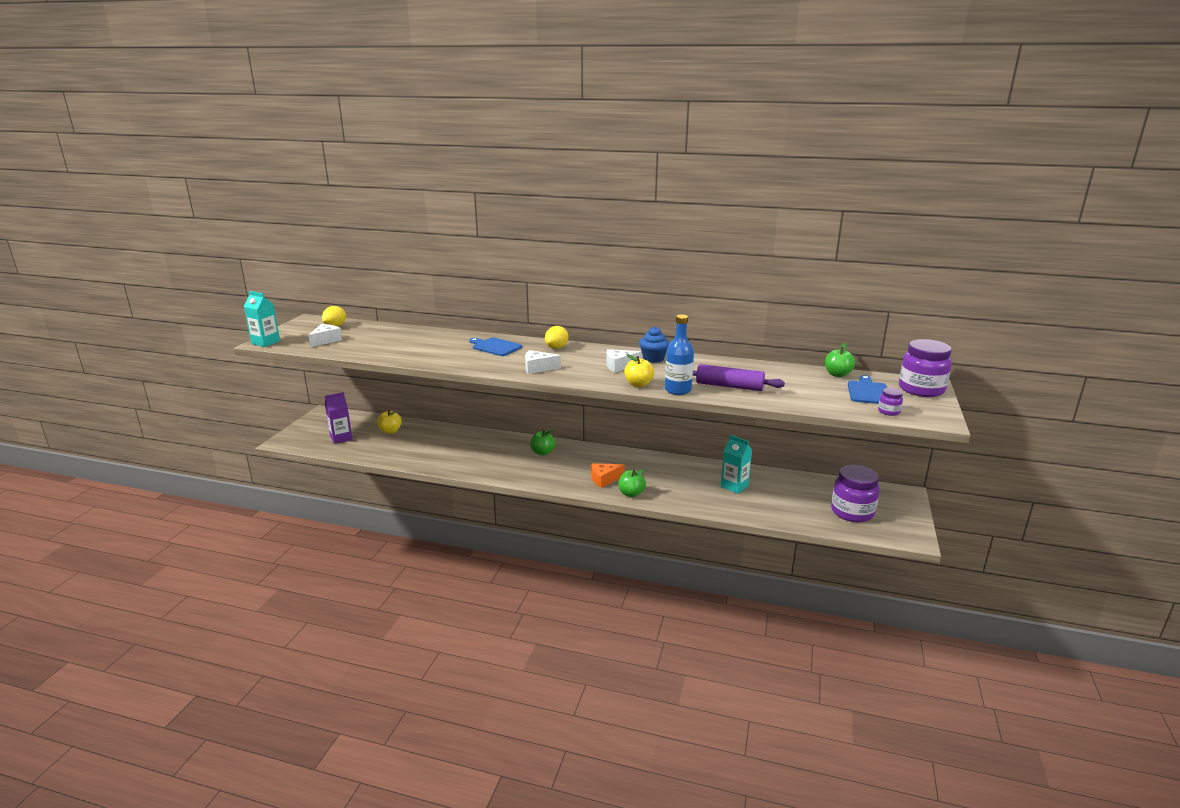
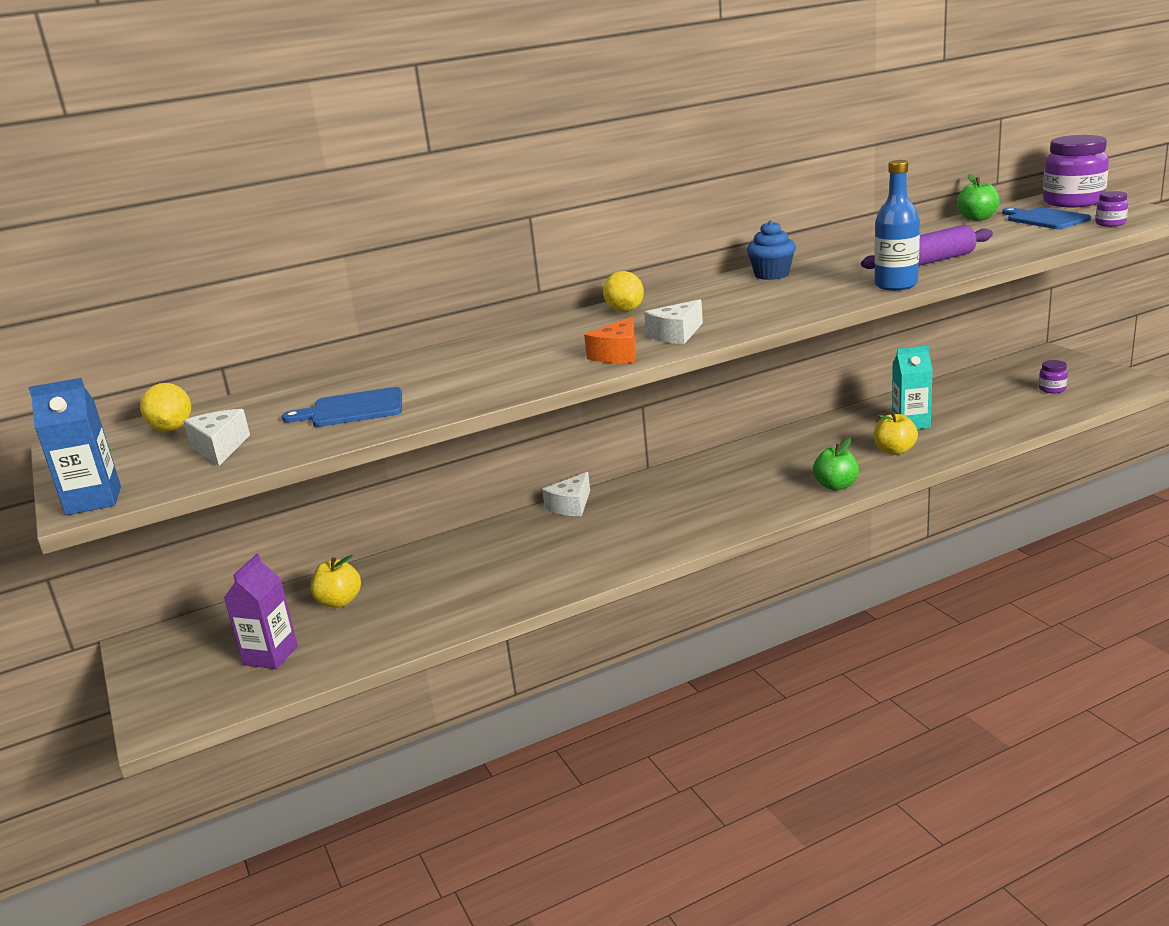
camera: 40 degrees left, 0 degrees up
turquoise carton [244,291,280,347] -> blue carton [29,378,121,515]
blue cutting board [469,337,522,356] -> blue cutting board moved to [282,387,402,427]
green apple [530,430,555,455] -> none
orange cheese [591,463,625,488] -> orange cheese moved to [584,316,636,363]
white cheese [607,349,642,373] -> white cheese moved to [542,472,590,516]
yellow apple [624,354,654,387] -> yellow apple moved to [874,411,918,455]
purple jar [831,465,880,523] -> purple jar [1039,360,1068,394], size x0.45

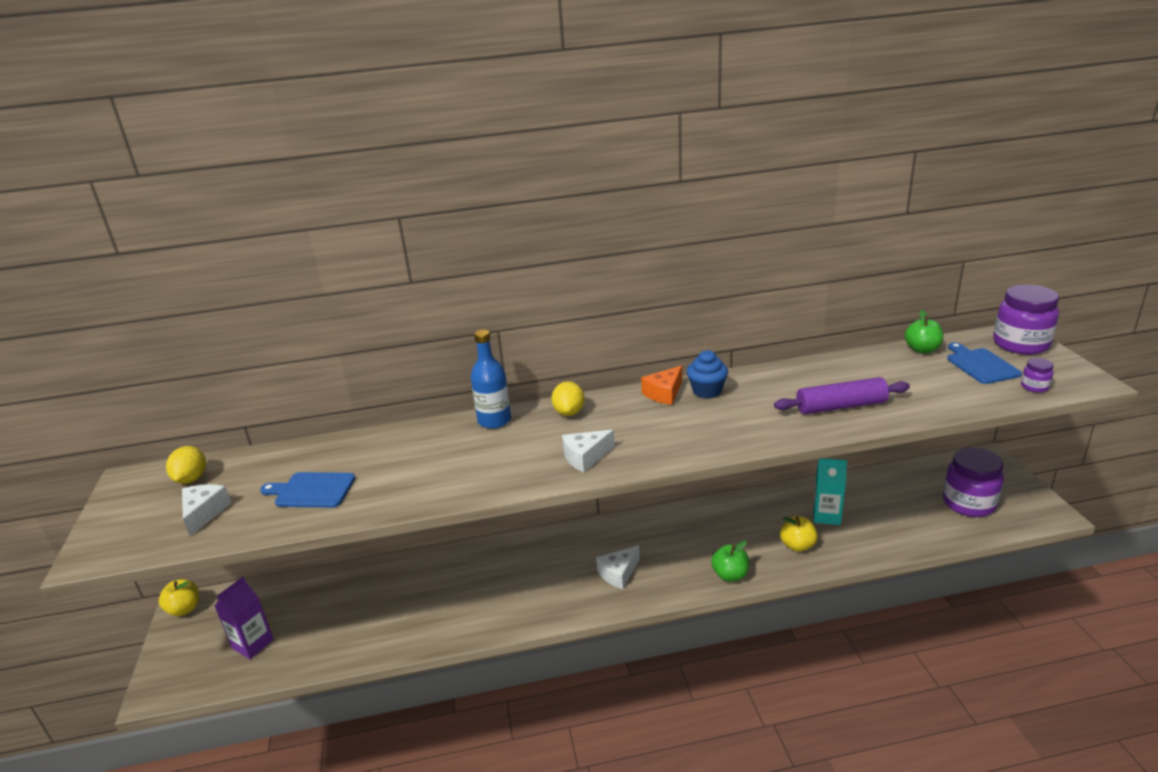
camera: 15 degrees right, 5 degrees up
blue carton [29,378,121,515] -> none
yellow apple [310,555,361,608] -> yellow apple moved to [159,579,199,616]
white cheese [542,472,590,516] -> white cheese moved to [596,546,640,589]
orange cheese [584,316,636,363] -> orange cheese moved to [641,366,682,405]
blue bottle [874,160,920,291] -> blue bottle moved to [471,330,511,429]
purple jar [1039,360,1068,394] -> purple jar [943,447,1004,517], size x2.21

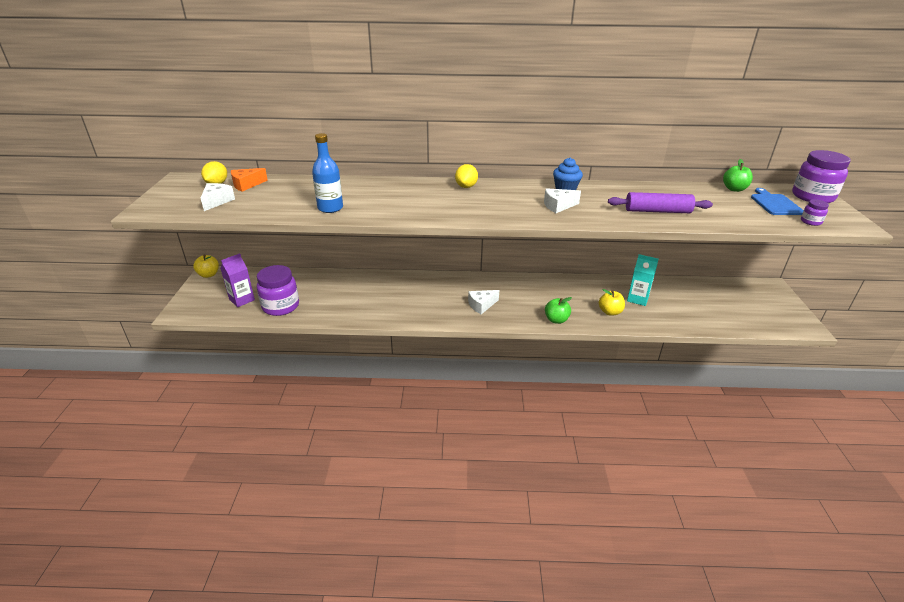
camera: 10 degrees right, 5 degrees up
blue cutting board [260,472,355,508] -> none
blue bottle [471,330,511,429] -> blue bottle moved to [312,133,343,213]
white cheese [562,429,615,472] -> white cheese moved to [544,188,581,213]
orange cheese [641,366,682,405] -> orange cheese moved to [231,168,268,192]
purple jar [943,447,1004,517] -> purple jar moved to [257,265,299,316]

